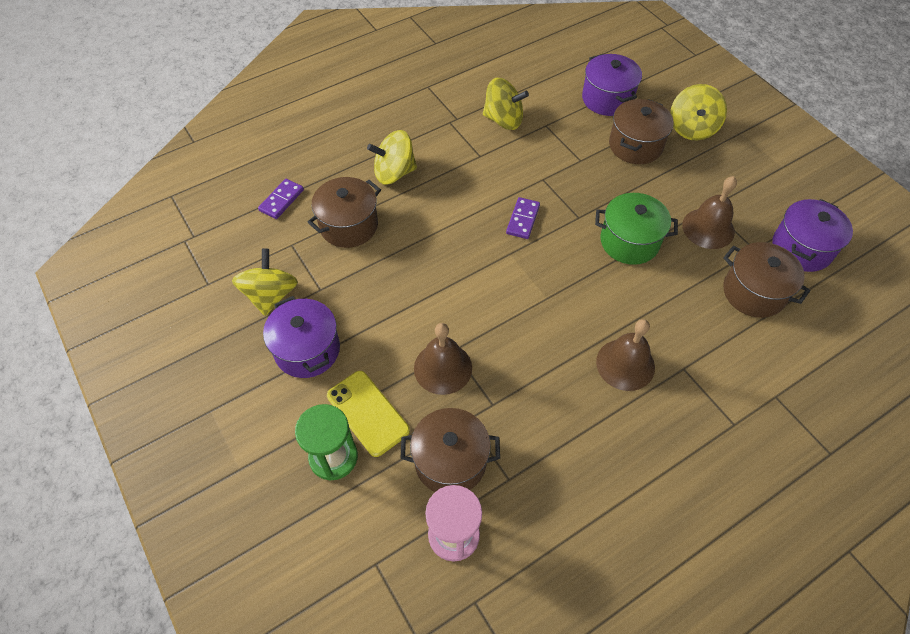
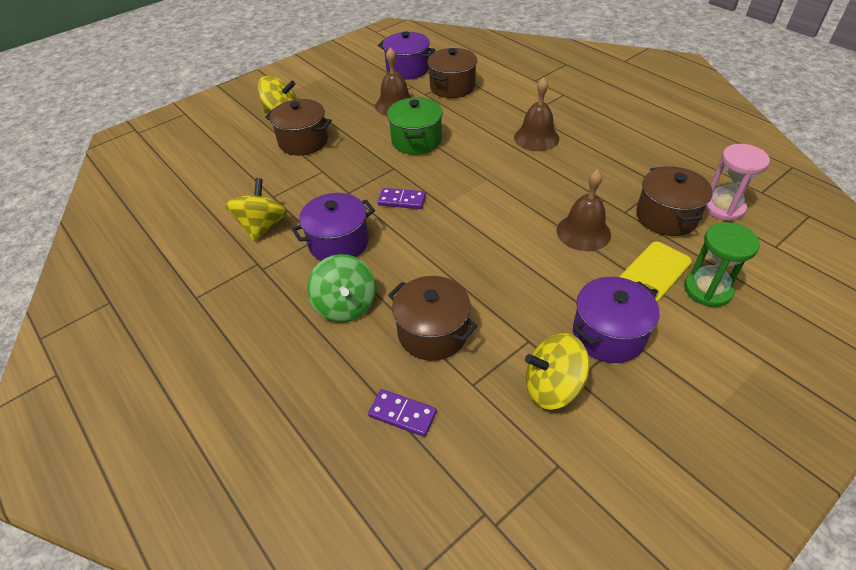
camera: 95 degrees left, 10 degrees down
yellow spinning top [367,130,417,185] -> green spinning top [307,254,376,323]
purple pot [582,54,642,116] -> purple pot moved to [292,193,375,261]

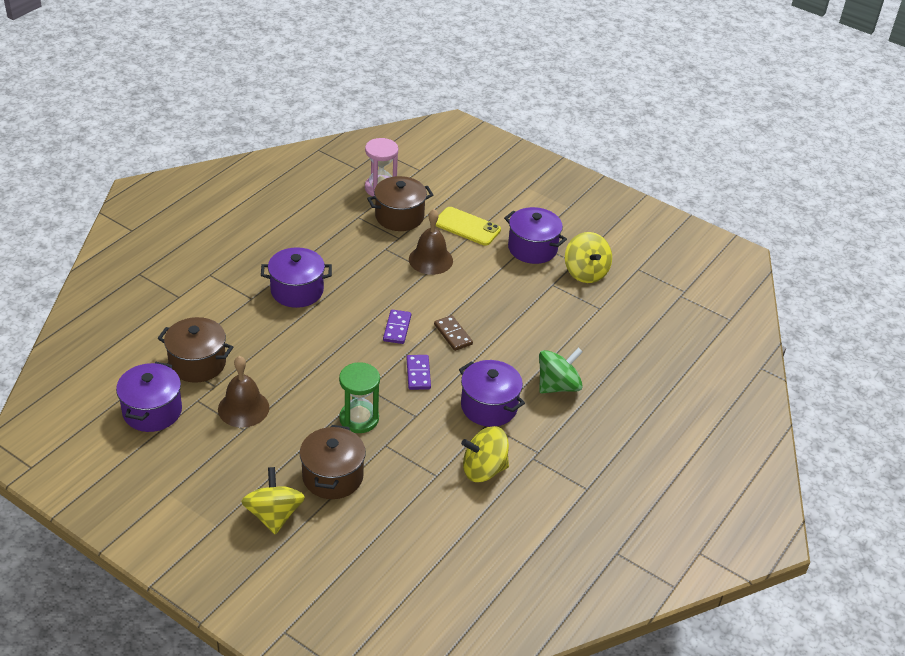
camera: 110 degrees left, 5 degrees down
purple domino [368,389,437,437] -> purple domino moved to [383,310,411,344]
green pot [387,97,443,155] -> none
brown pot [388,276,477,361] -> none
brown bell [514,77,559,151] -> purple pot [261,247,332,308]
green hourglass [684,222,760,307] -> green hourglass moved to [339,362,380,433]
none -> brown domino [434,315,473,351]

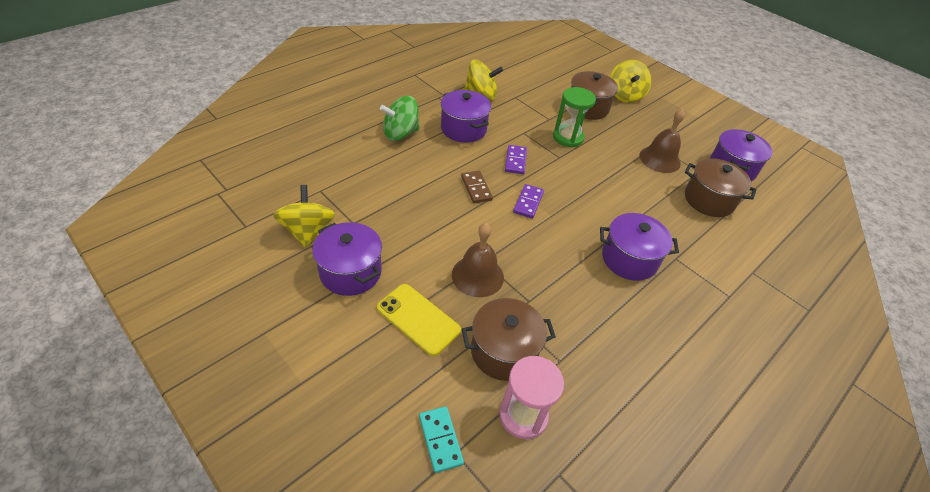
camera: 170 degrees left, 5 degrees up
none -> turquoise domino [419,406,464,473]

